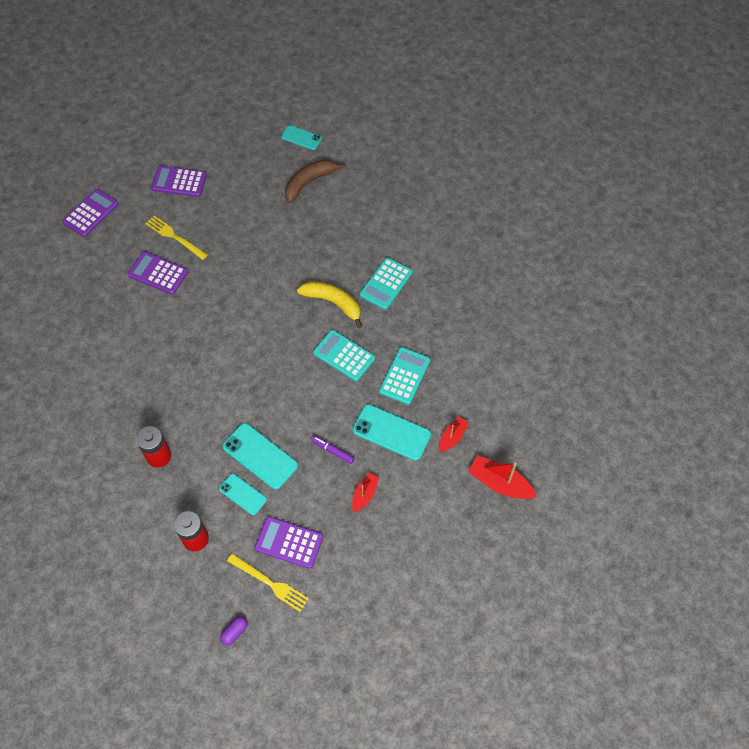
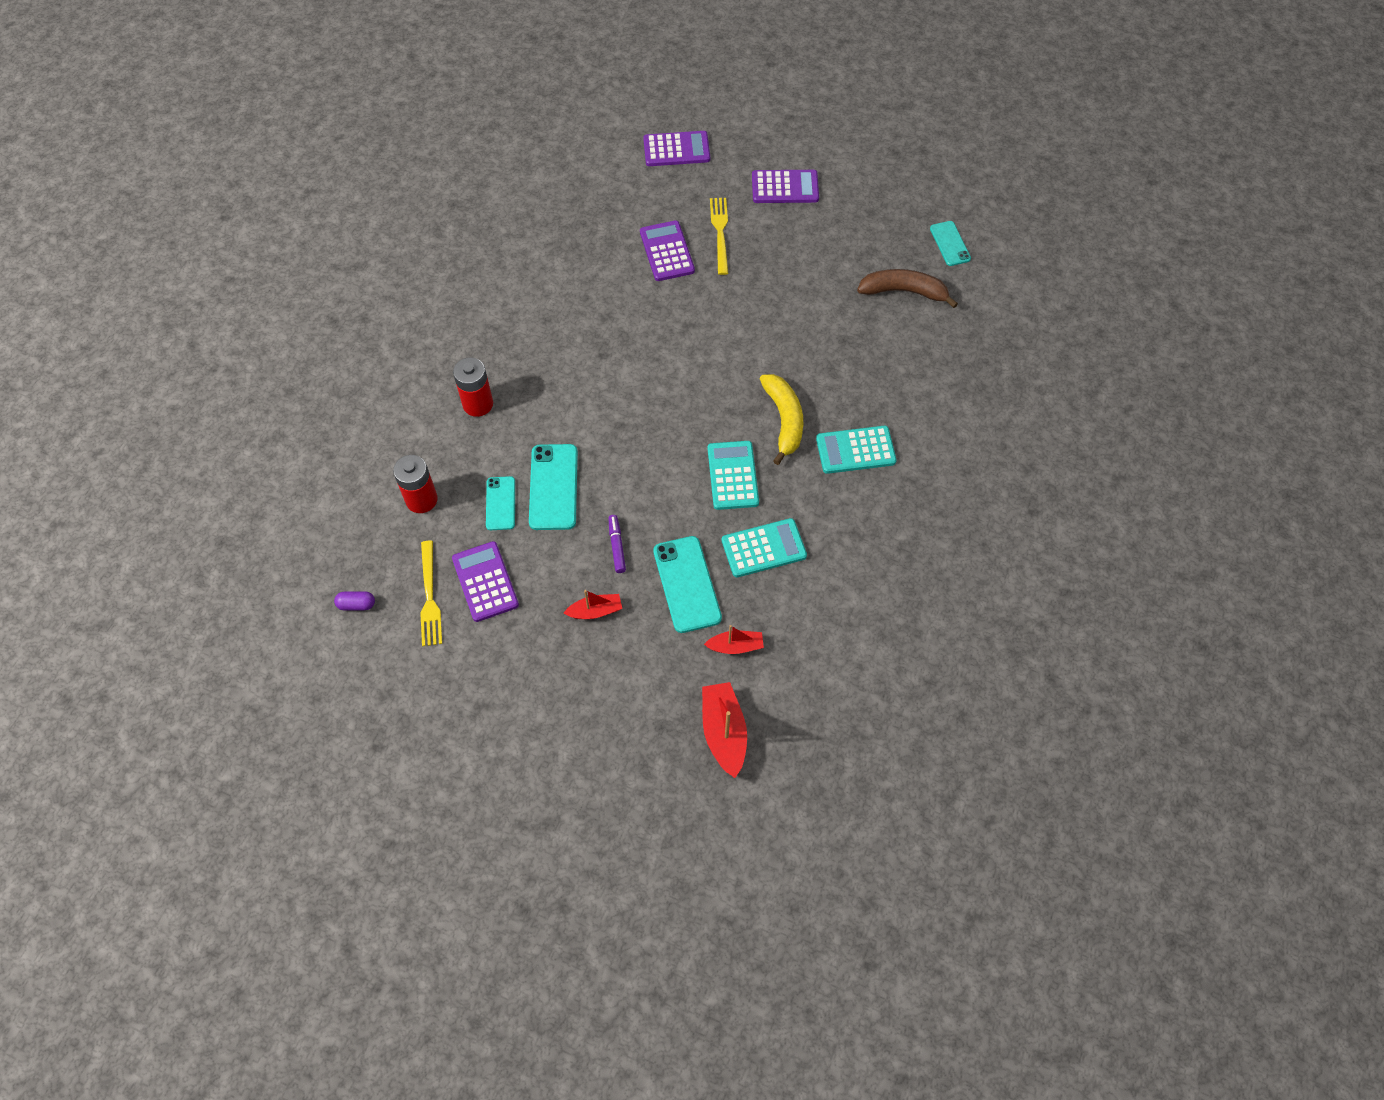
camera: 50 degrees right, 0 degrees up
purple calculator [151,165,207,197] -> purple calculator turned 120 degrees clockwise [752,170,819,203]

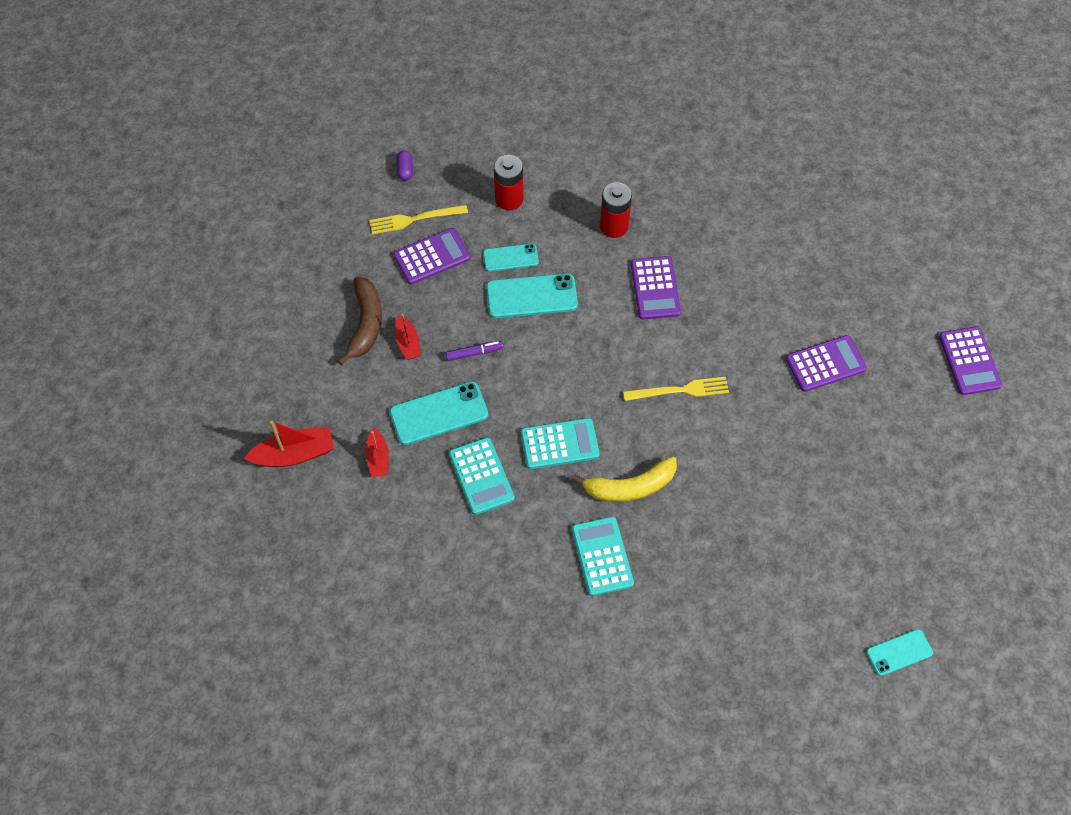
camera: 85 degrees right, 0 degrees up
yellow fork [710,198,728,275] -> yellow fork moved to [623,377,729,401]
purple calculator [752,170,819,203] -> purple calculator moved to [631,256,681,319]
brown banana [857,269,958,308] -> brown banana moved to [337,277,382,365]

